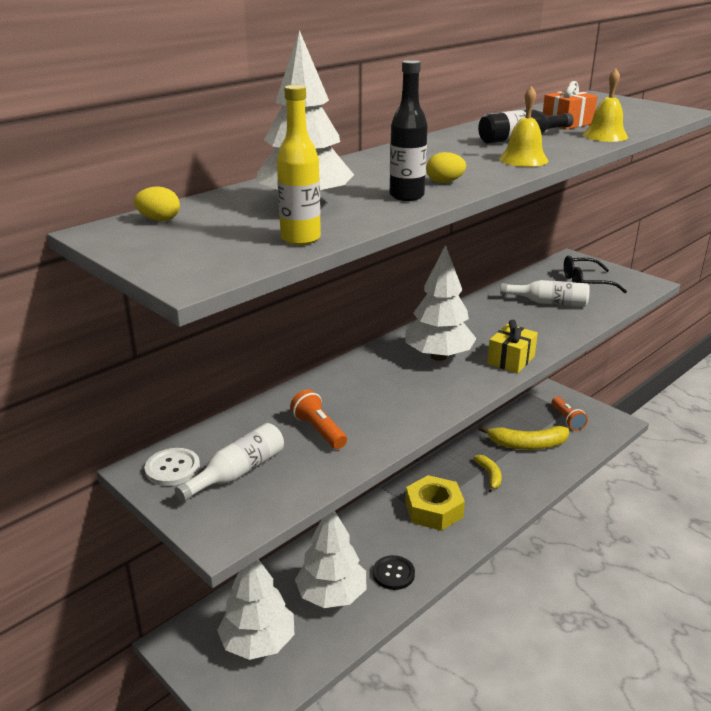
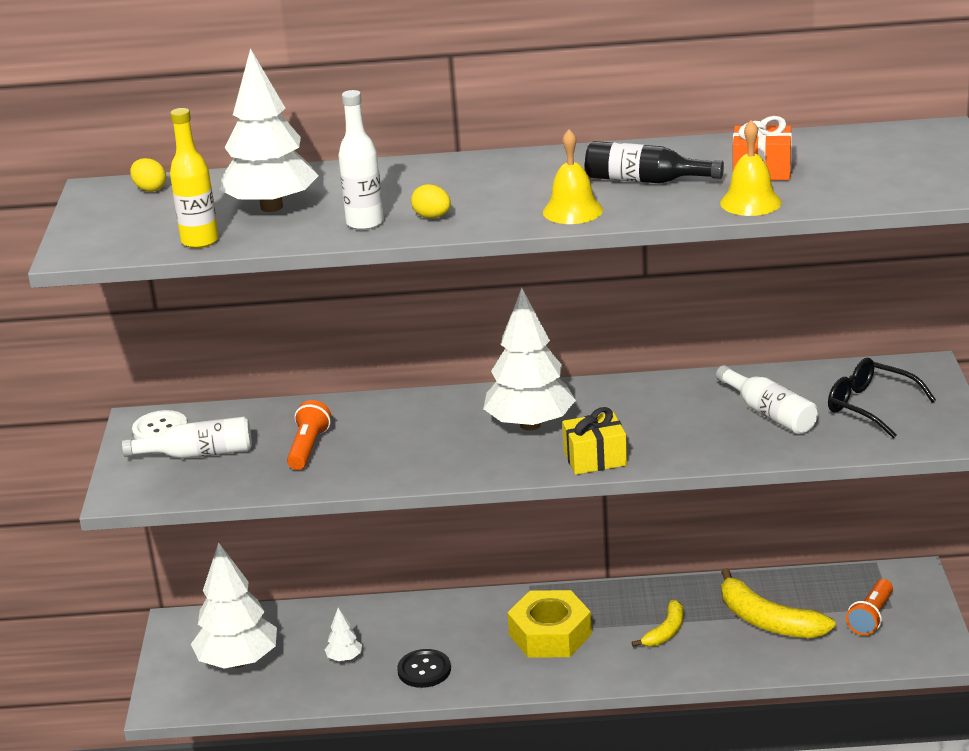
camera: 45 degrees right, 0 degrees up
white tree [295,511,366,608] -> white tree [325,608,362,661], size x0.44
black bottle [390,60,428,201] -> white bottle [338,90,384,230]

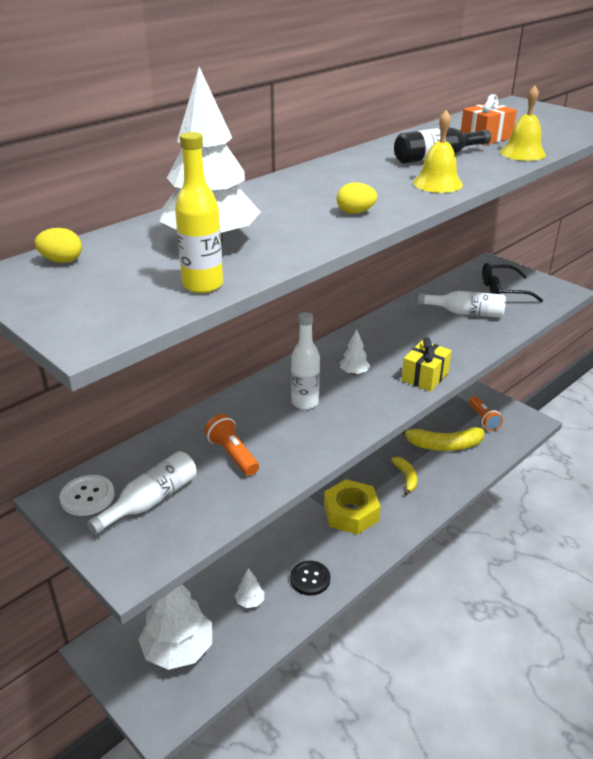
camera: 45 degrees left, 5 degrees up
white bottle [338,90,384,230] -> white bottle moved to [291,312,320,410]
white tree [483,288,576,431] -> white tree [340,329,370,375], size x0.44

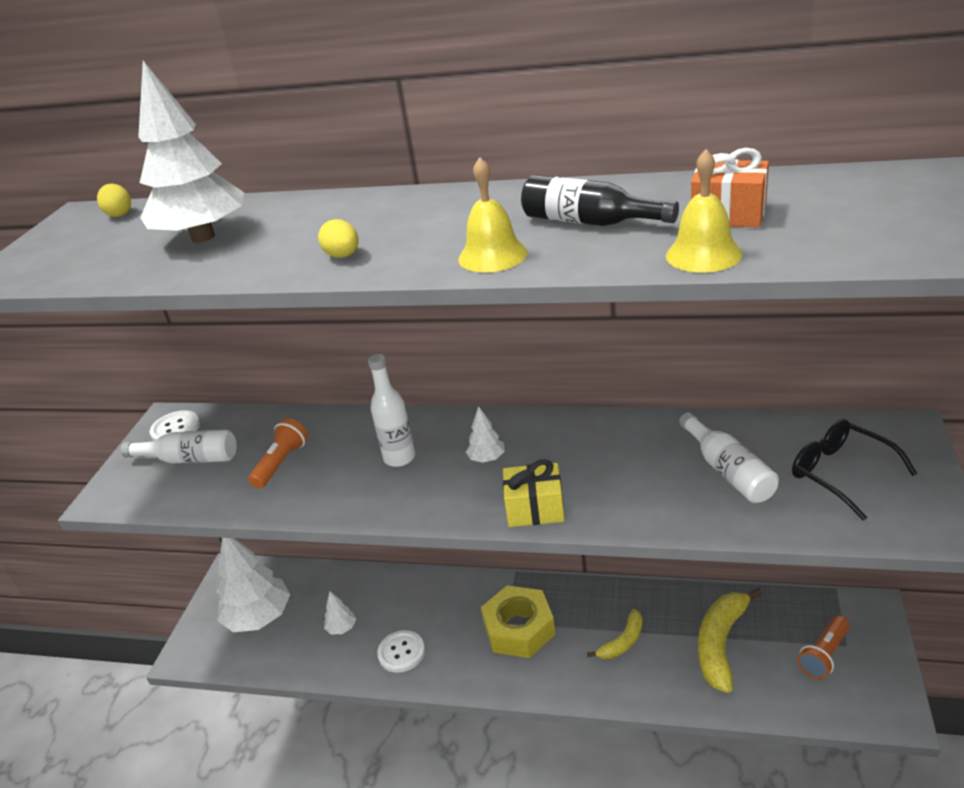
camera: 60 degrees right, 0 degrees up
yellow bottle [175,132,223,293] -> none
black button [290,561,330,596] -> white button [377,630,425,673]
yellow banana [402,427,484,451] -> yellow banana turned 60 degrees clockwise [698,588,762,693]

